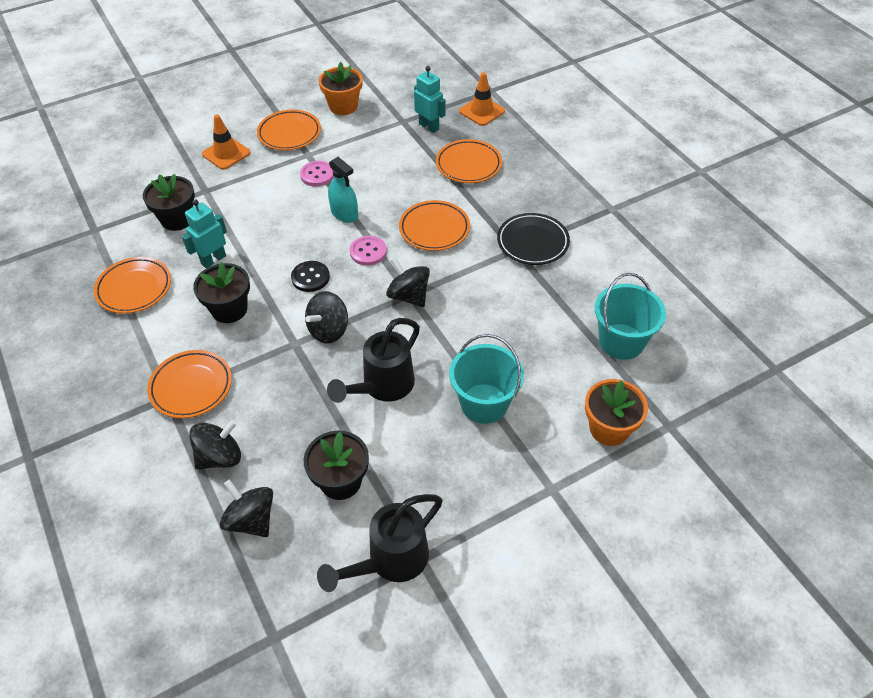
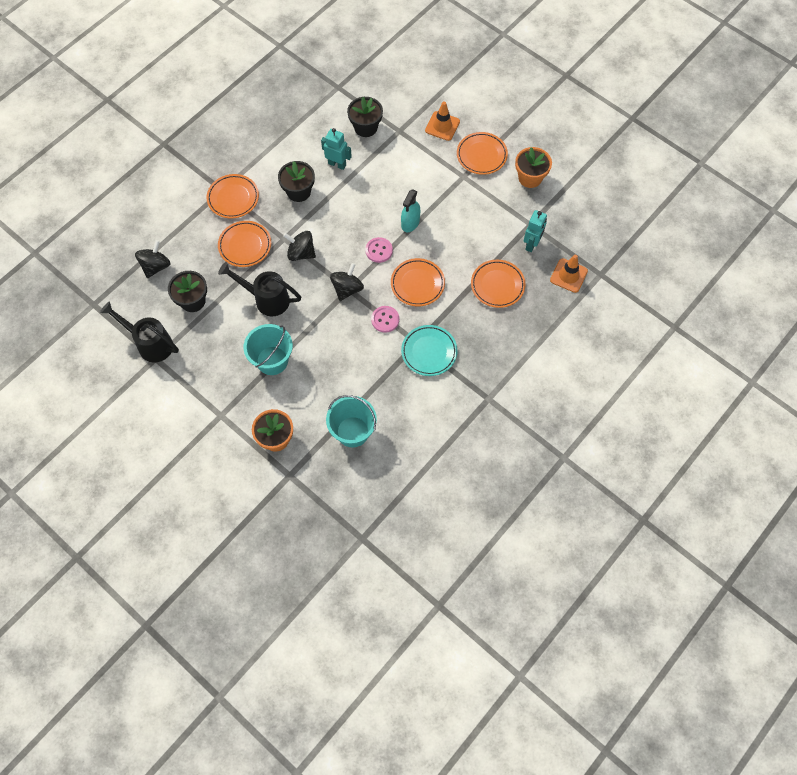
camera: 70 degrees right, 15 degrees up
orange plate [94,257,171,314] -> orange plate moved to [218,221,271,267]
black spinning top [189,420,241,469] -> none
black button [291,261,330,292] -> none
pink button [300,161,334,186] -> pink button moved to [371,306,399,333]
black plate [497,213,570,265] -> turquoise plate [401,325,457,376]

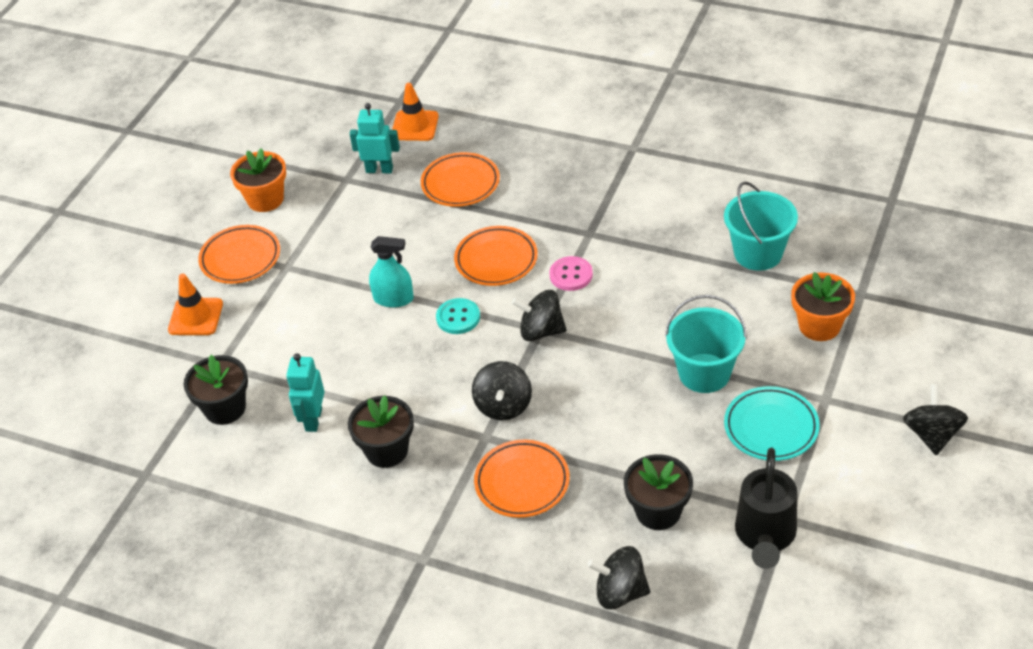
camera: 105 degrees left, 20 degrees down
orange plate [207,174,259,219] -> none
black watering can [218,262,301,316] -> none
pink button [365,237,393,263] -> turquoise button [436,298,480,334]
turquoise plate [401,325,457,376] -> turquoise plate moved to [724,386,820,461]
none -> black spinning top [903,384,968,455]

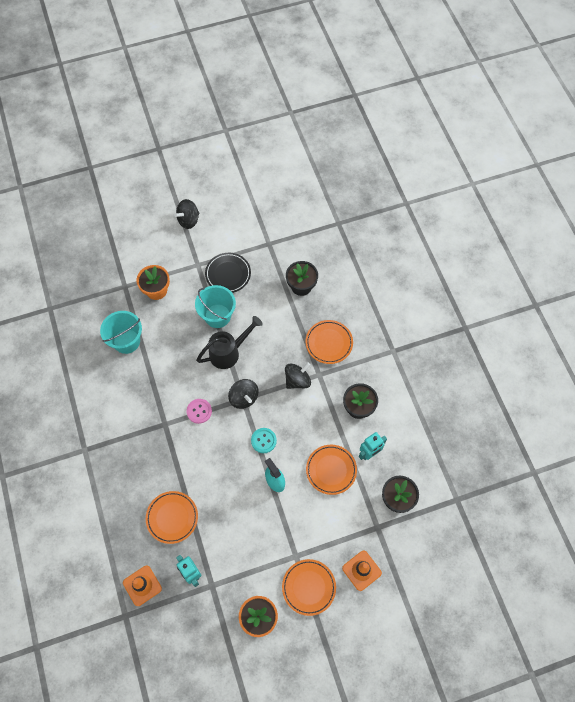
camera: 135 degrees left, 20 degrees up
orange plate [454,226,538,286] -> orange plate moved to [306,445,357,495]
black spinning top [587,546,650,609] -> none
turquoise plate [724,386,820,461] -> black plate [205,253,251,293]
black watering can [735,447,797,569] -> black watering can moved to [196,316,263,369]

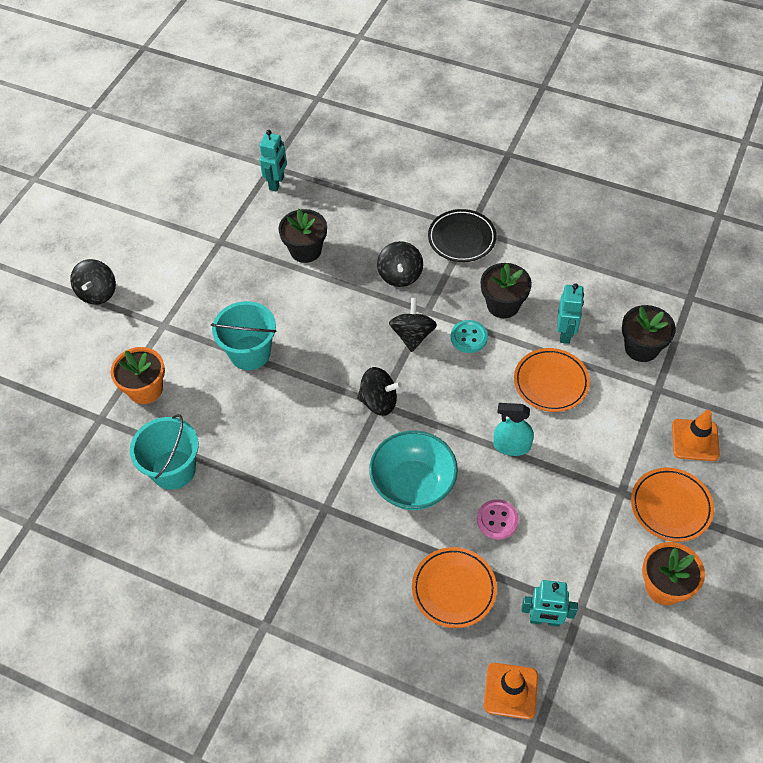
camera: 45 degrees left, 10 degrees down
pink button [187,399,212,424] -> pink button moved to [477,499,519,539]
black watering can [196,316,263,369] -> none
black plate [205,253,251,293] -> black plate moved to [428,209,497,262]
turquoise button [251,428,277,453] -> turquoise button moved to [451,320,488,353]
orange plate [305,320,353,364] -> black spinning top [377,241,423,287]
none -> turquoise robot [259,130,287,192]
none -> turquoise bowl [369,430,458,510]

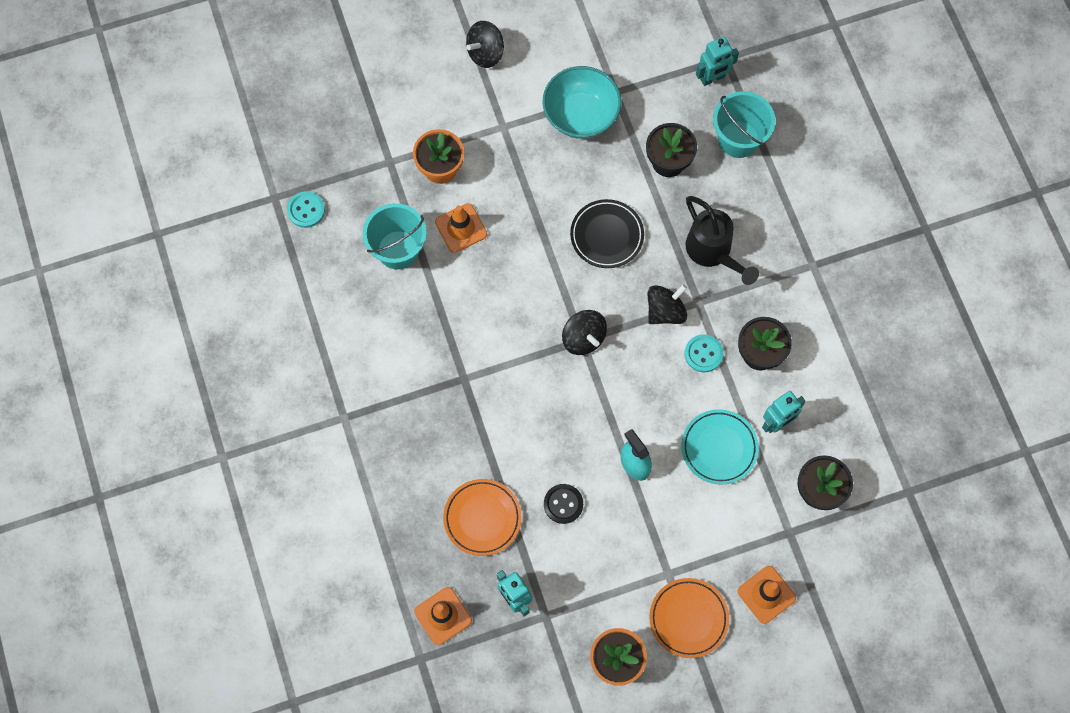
camera: 45 degrees right, 15 degrees up
turquoise bucket [211,301,277,370] -> turquoise bucket moved to [713,91,776,158]
turquoise bowl [369,430,458,510] -> turquoise bowl moved to [543,66,621,139]
black spinning top [377,241,423,287] -> black watering can [686,196,759,285]
black plate [428,209,497,262] -> black plate moved to [570,199,644,268]
pink button [477,499,519,539] -> black button [544,484,583,524]
orange plate [514,348,590,412] -> turquoise plate [682,409,759,485]
none -> turquoise button [287,191,325,228]
none -> orange traffic cone [435,203,487,253]

